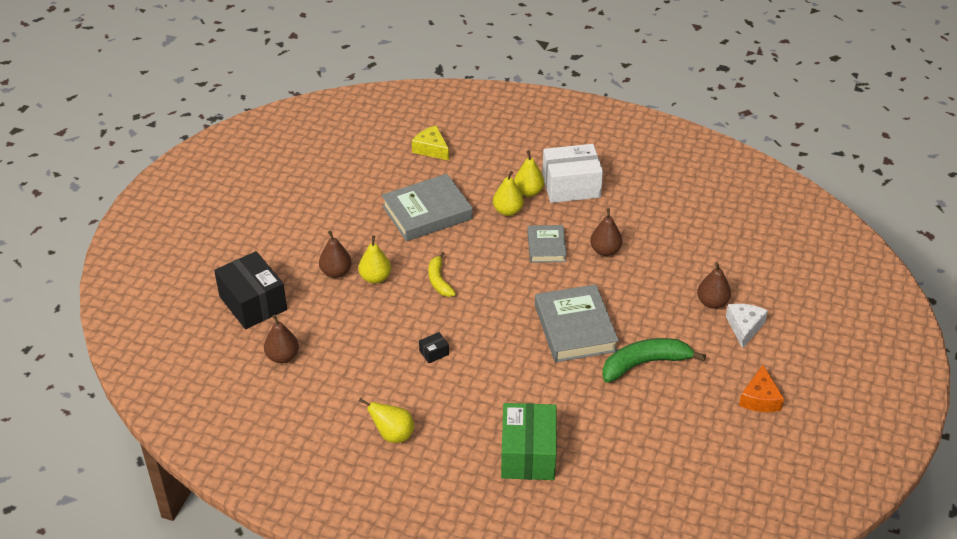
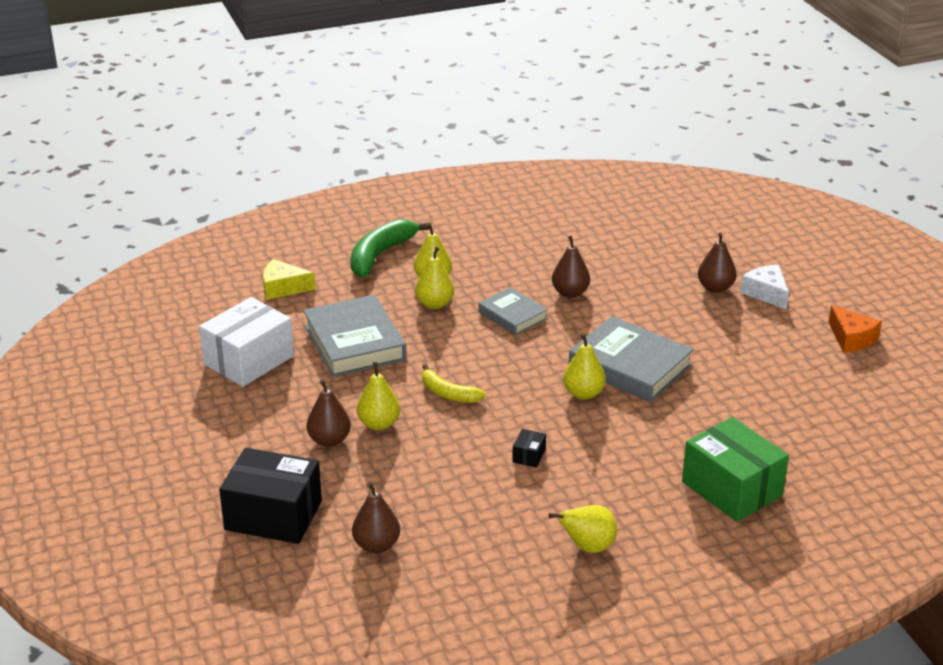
camera: 40 degrees left, 10 degrees down
grey book [382,174,473,241] -> grey book turned 45 degrees counterclockwise [303,295,407,377]
white box [542,144,603,203] -> white box moved to [199,297,294,387]
green banana [602,338,706,383] -> green banana moved to [351,219,431,277]
none -> yellow pear [563,333,606,400]

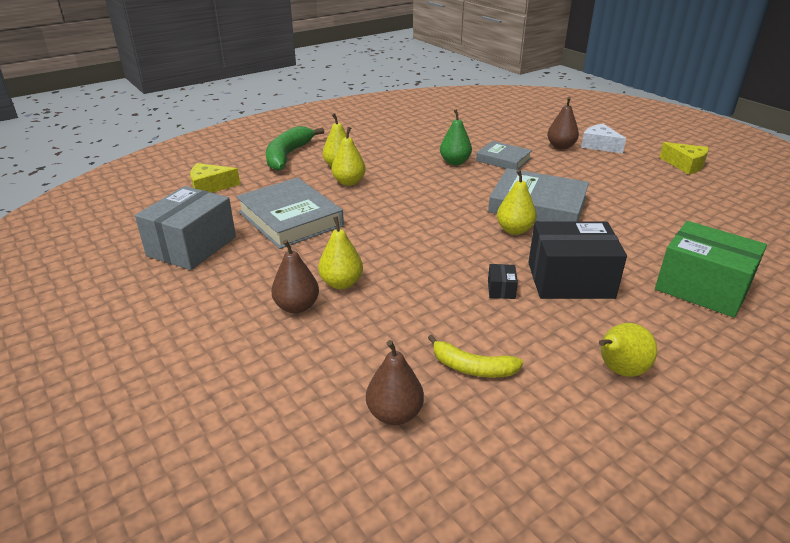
camera: 15 degrees left, 0 degrees up
white box [199,297,294,387] -> grey box [135,186,236,270]
black box [219,448,322,544] -> black box moved to [528,222,627,299]
yellow banana [422,364,486,403] -> yellow banana moved to [428,335,523,378]
grey book [478,287,548,335] -> grey book moved to [476,141,532,170]
brown pear [552,235,590,298] -> green pear [440,109,472,165]
orange cheese [828,305,882,352] -> yellow cheese [659,142,709,174]

